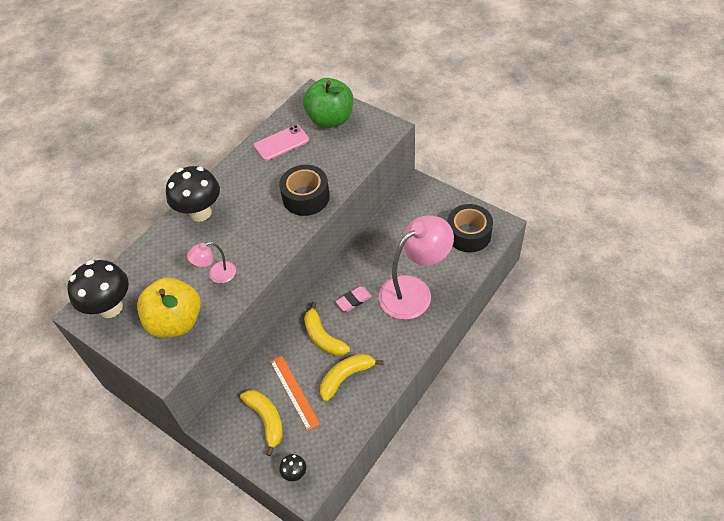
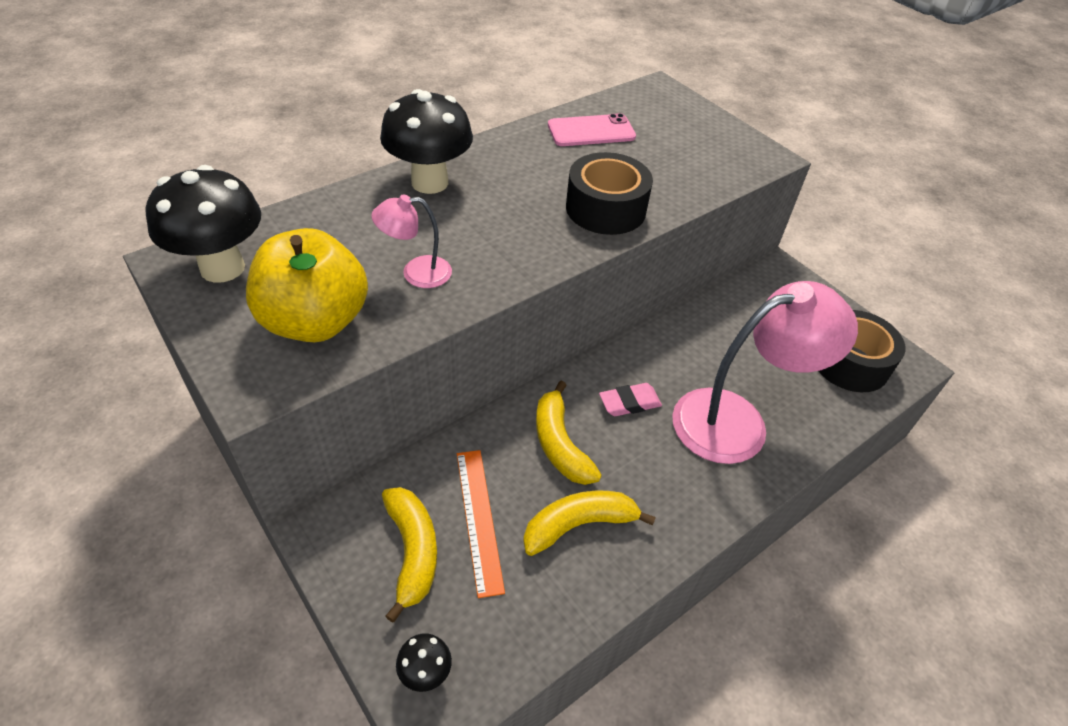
camera: 10 degrees right, 5 degrees down
green apple [303,78,353,128] -> none

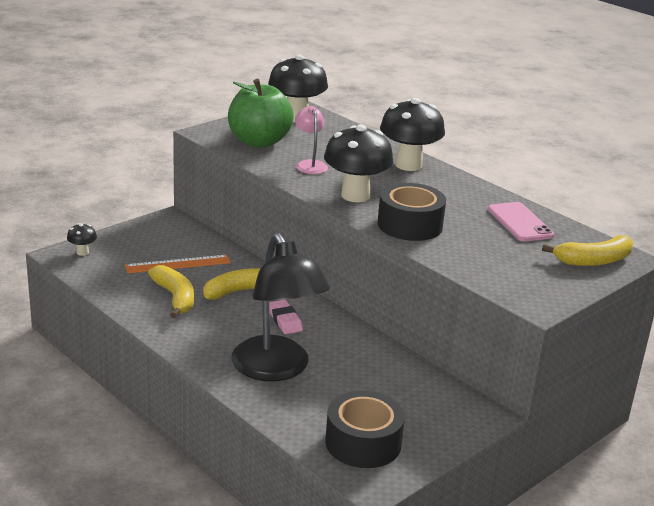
camera: 85 degrees right, 20 degrees down
yellow apple [246,228,368,342] -> green apple [228,79,294,148]
yellow banana [382,487,437,623] -> yellow banana moved to [542,235,633,266]
pink lamp [672,281,858,464] -> black lamp [231,233,330,381]
none -> black mushroom [324,124,393,202]

